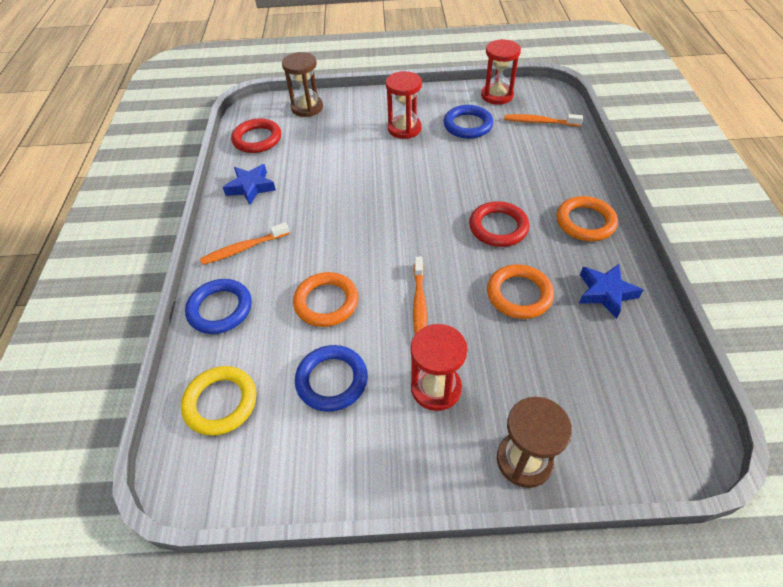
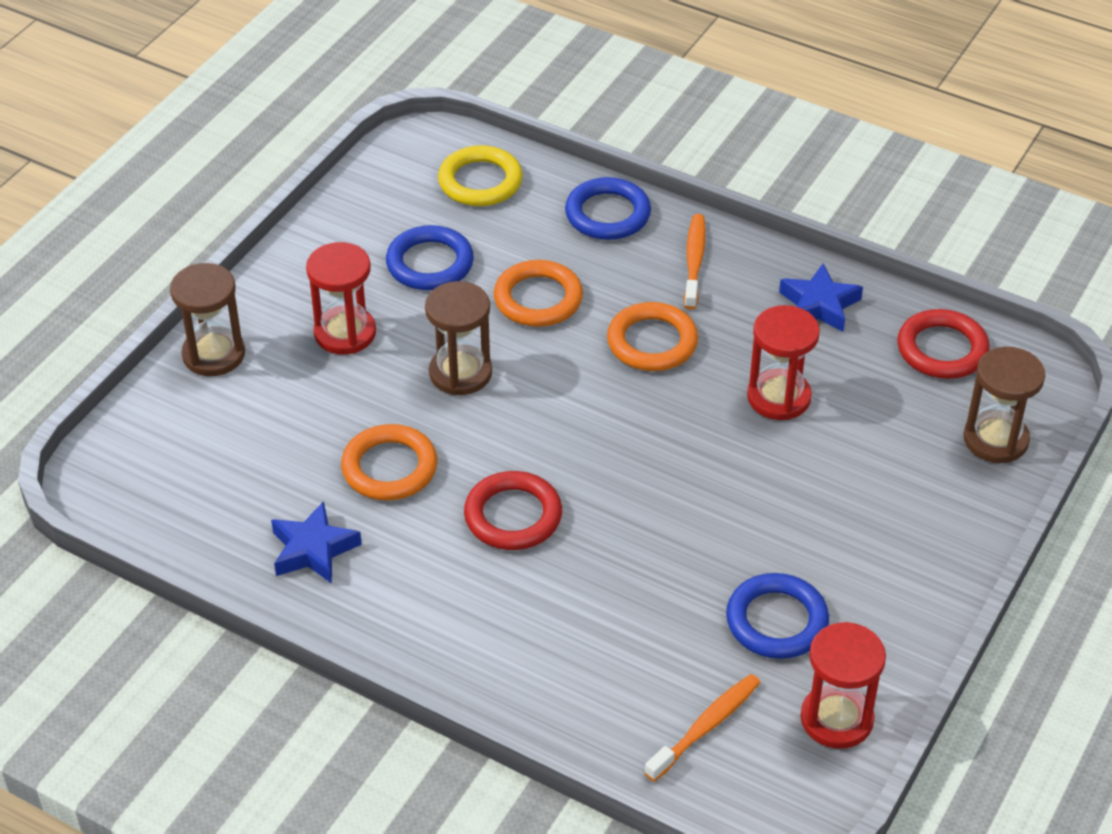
camera: 120 degrees right, 5 degrees down
red hourglass [385,71,422,139] -> red hourglass moved to [747,305,820,420]
orange toothbrush [413,257,427,334] -> brown hourglass [425,281,492,395]
orange ring [557,196,618,241] -> orange ring moved to [607,302,698,371]

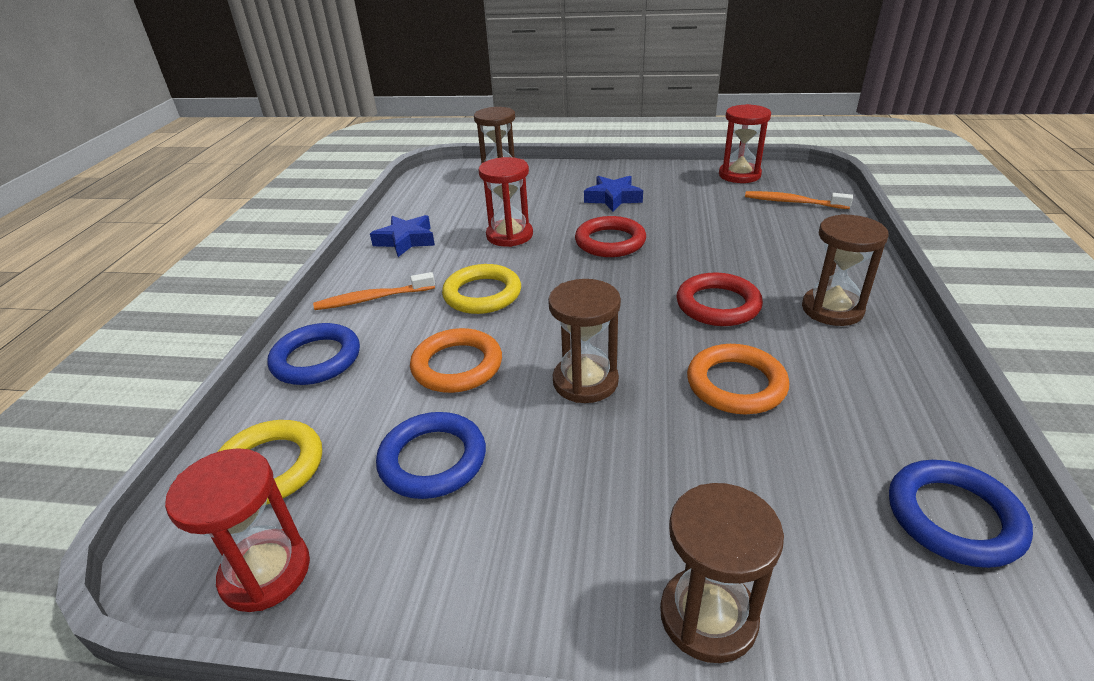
camera: 110 degrees left, 10 degrees down
blue star [271,501,362,584] -> blue star moved to [584,176,643,212]
red hourglass [306,242,376,355] -> red hourglass moved to [165,448,310,612]
orange ring [607,302,698,371] -> yellow ring [442,264,521,314]
blue ring [726,573,829,659] -> blue ring moved to [889,460,1033,568]
red ring [898,309,990,379] -> red ring moved to [575,216,646,257]
none -> brown hourglass [802,214,888,326]

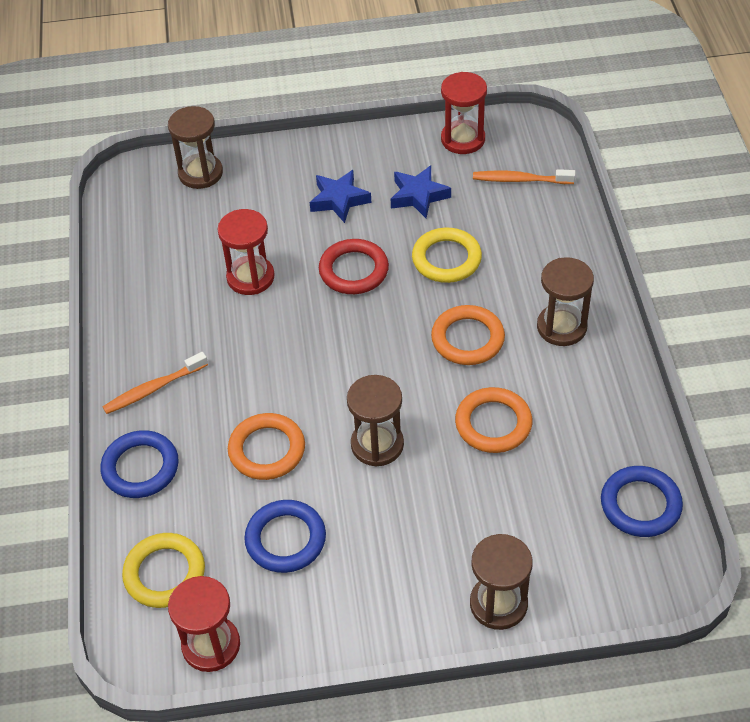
camera: 15 degrees left, 15 degrees up
blue star [370,215,435,257] -> blue star moved to [391,165,451,218]
yellow ring [442,264,521,314] -> yellow ring moved to [412,228,482,283]
red ring [676,273,763,326] -> orange ring [431,305,505,365]

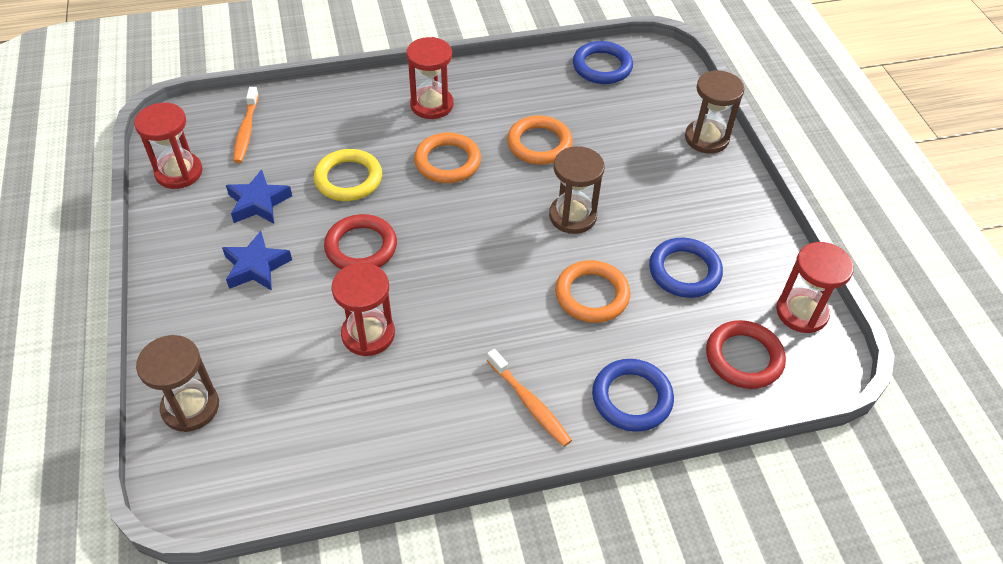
camera: 100 degrees left, 0 degrees up
yellow ring [122,533,205,608] -> red ring [706,320,786,389]
brown hourglass [537,257,594,346] -> red hourglass [406,37,454,119]

